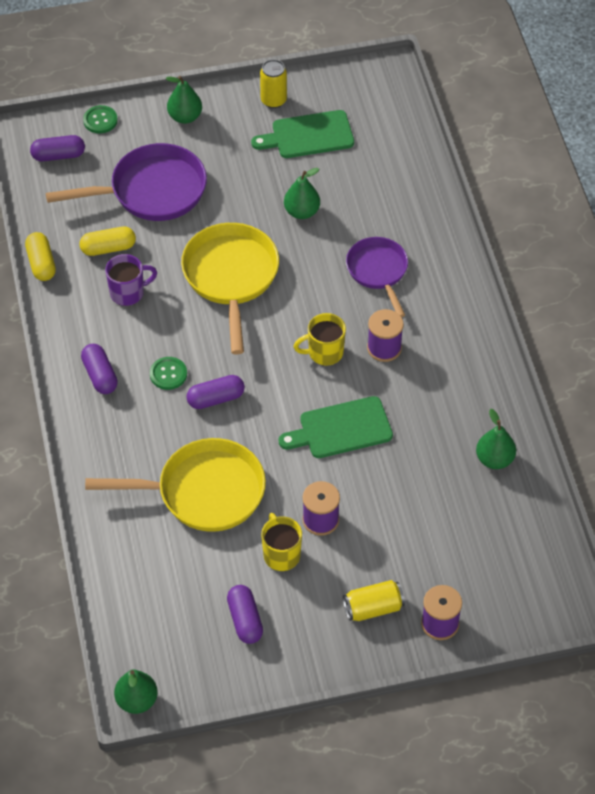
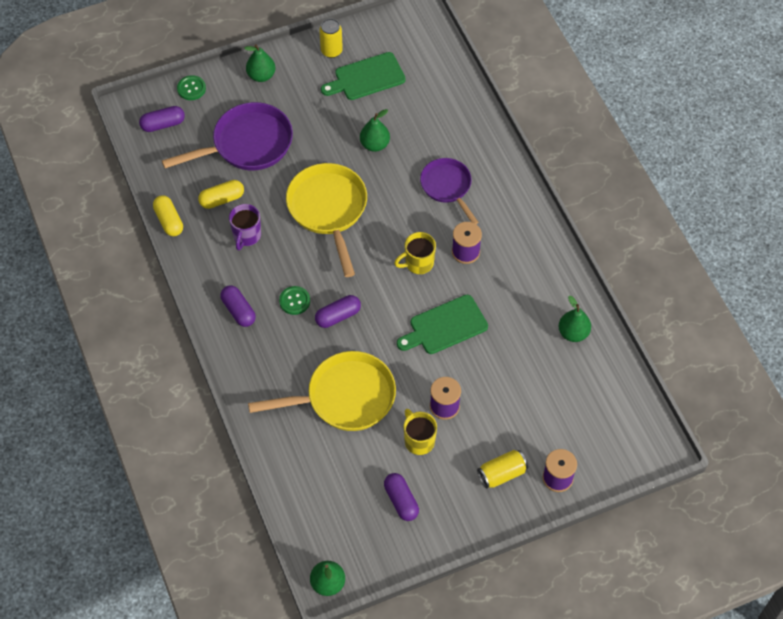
camera: 10 degrees left, 5 degrees up
purple mug [105,254,157,306] -> purple mug turned 135 degrees clockwise [229,204,261,250]

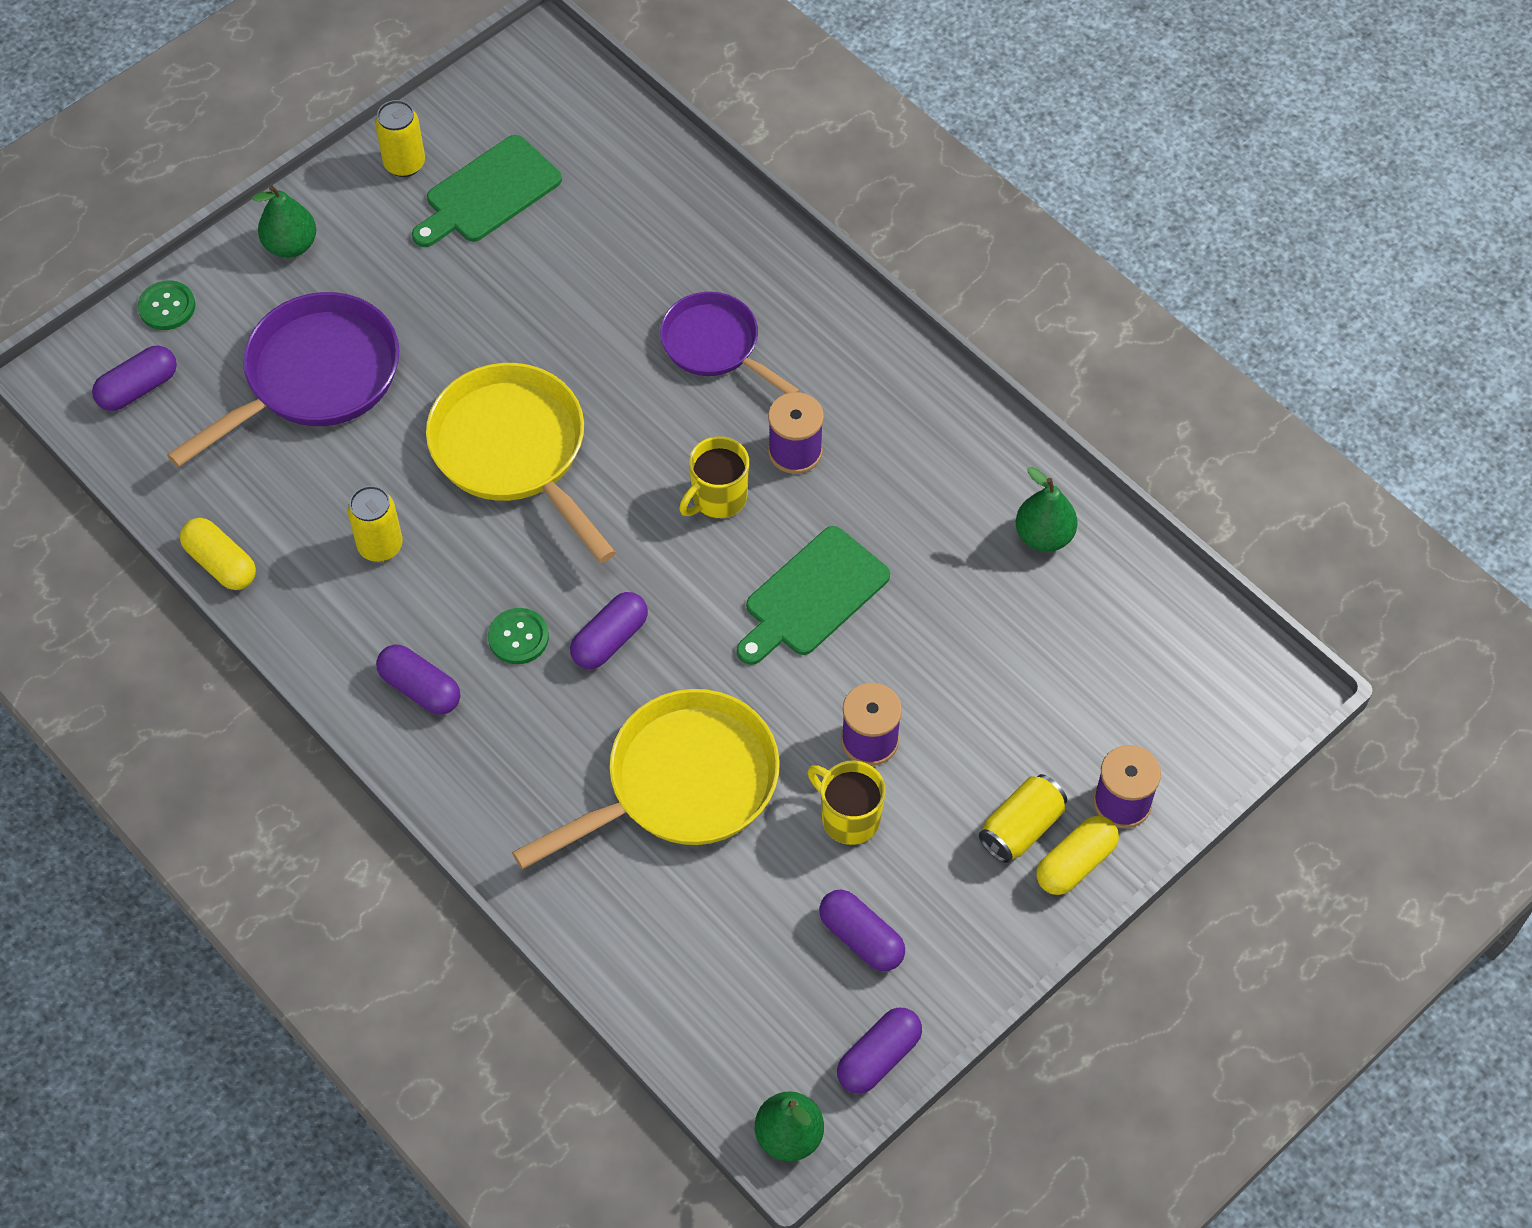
camera: 20 degrees left, 0 degrees up
yellow capsule [198,180,244,209] -> yellow capsule moved to [1037,816,1119,895]
purple mug [229,204,261,250] -> yellow can [348,486,403,562]
green pear [360,109,390,152] -> none
none -> purple capsule [837,1008,922,1093]

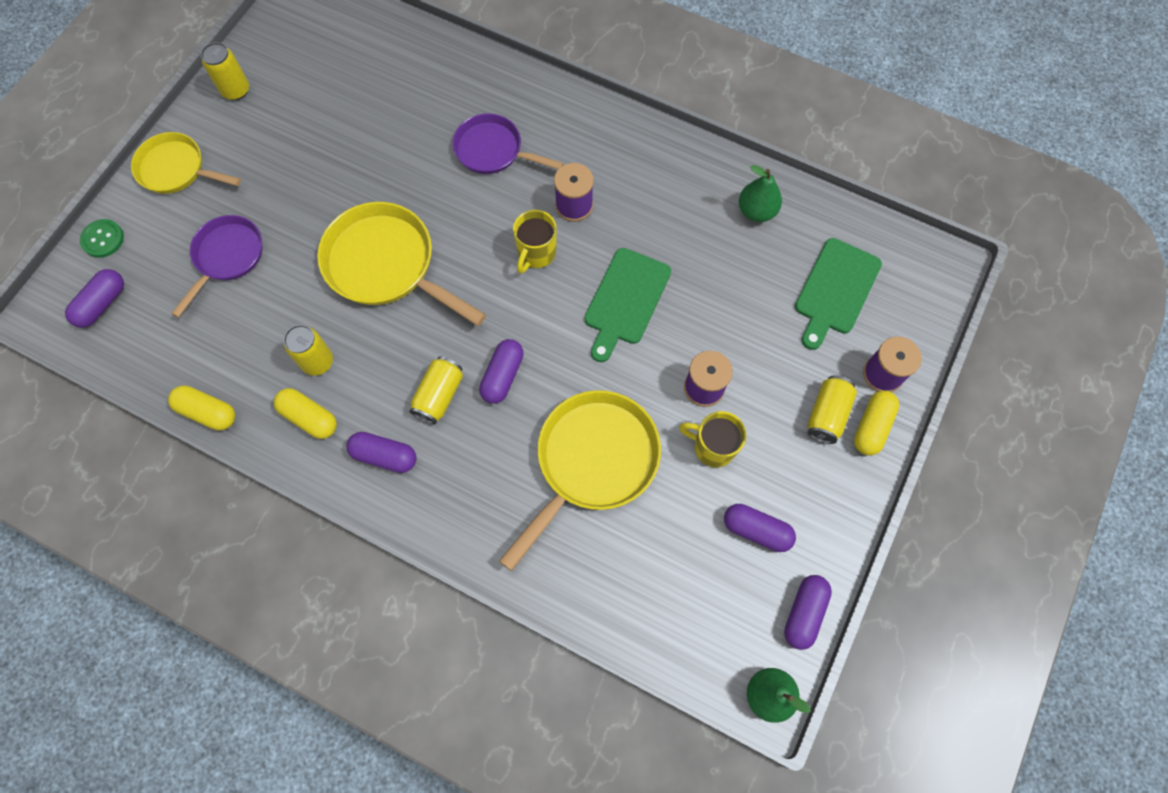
camera: 20 degrees left, 10 degrees up
purple pan [167,292,399,468] -> purple pan [171,215,263,318], size x0.64
green pear [252,186,316,258] -> yellow pan [131,132,241,194]
green cutting board [412,135,562,247] -> green cutting board moved to [795,238,882,350]
green button [488,608,549,664] -> yellow can [409,356,463,424]
none -> yellow capsule [274,388,337,439]

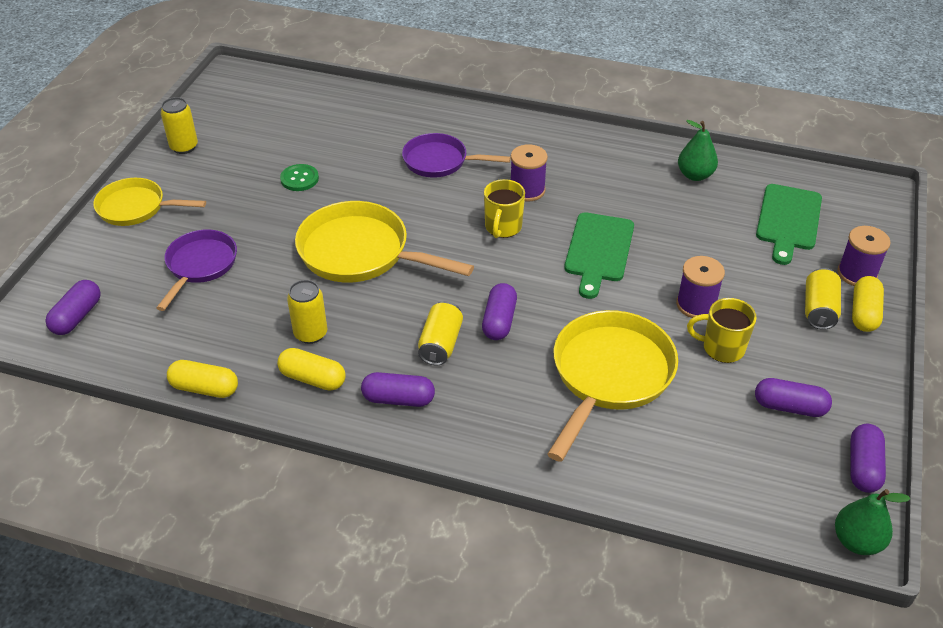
camera: 10 degrees left, 25 degrees down
green button [80,219,124,258] -> green button moved to [280,164,319,191]

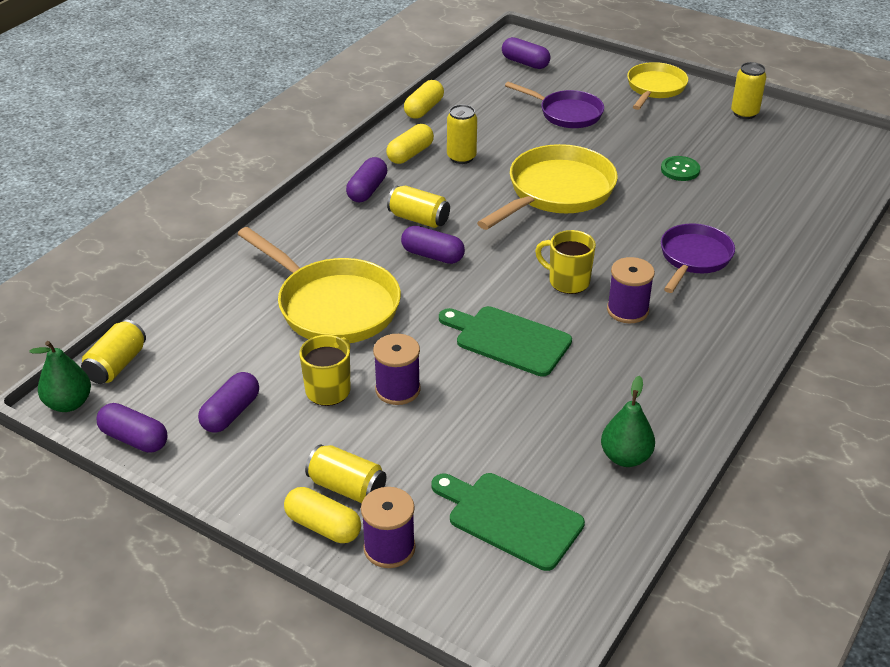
camera: 105 degrees right, 5 degrees down
none -> yellow can [81,320,146,384]

